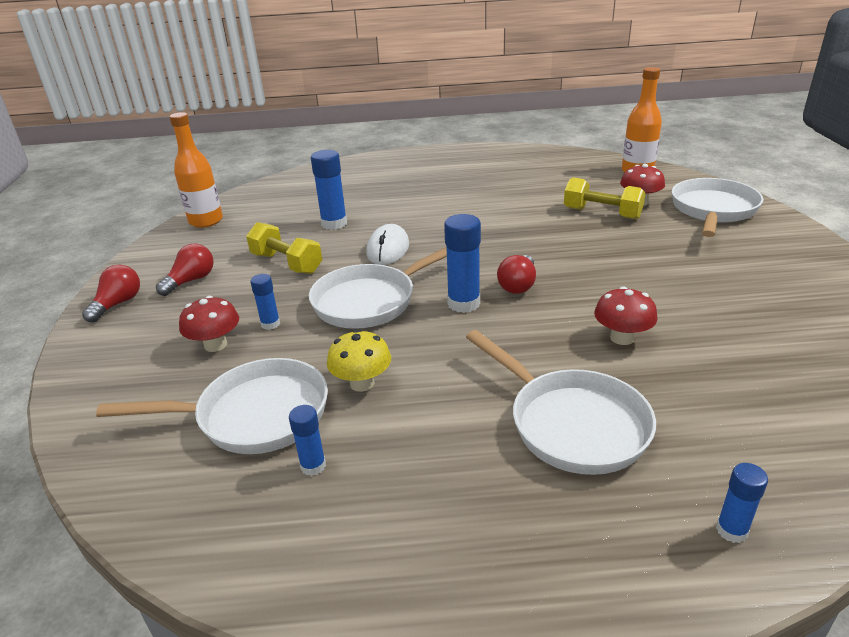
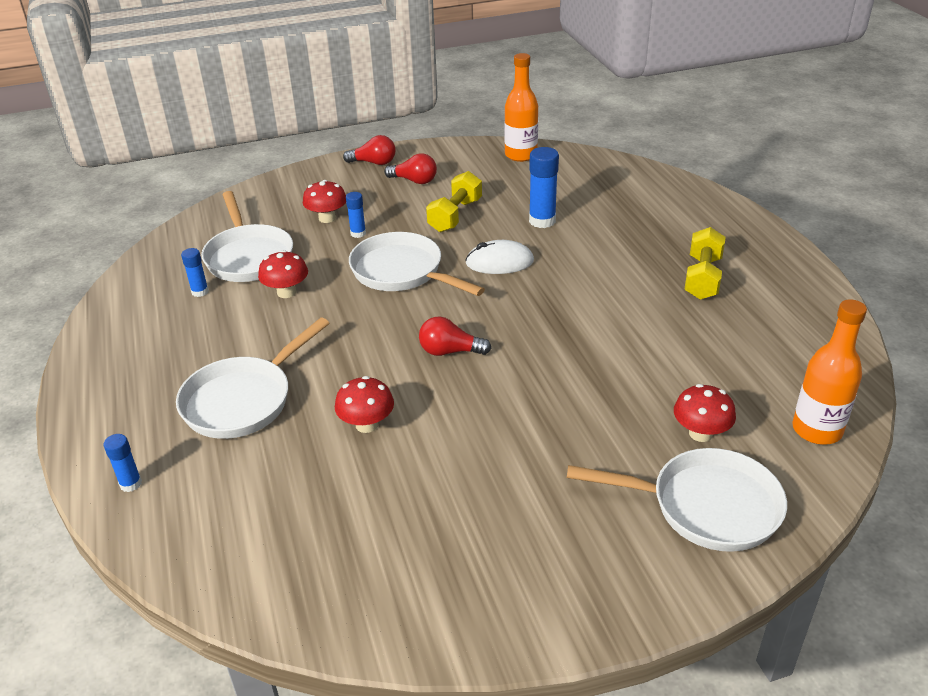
camera: 75 degrees right, 5 degrees up
yellow mushroom [327,329,391,392] -> red mushroom [258,250,308,298]
blue glue stick [444,214,481,313] -> none
yellow dumbbell [564,178,646,219] -> yellow dumbbell moved to [684,227,725,300]

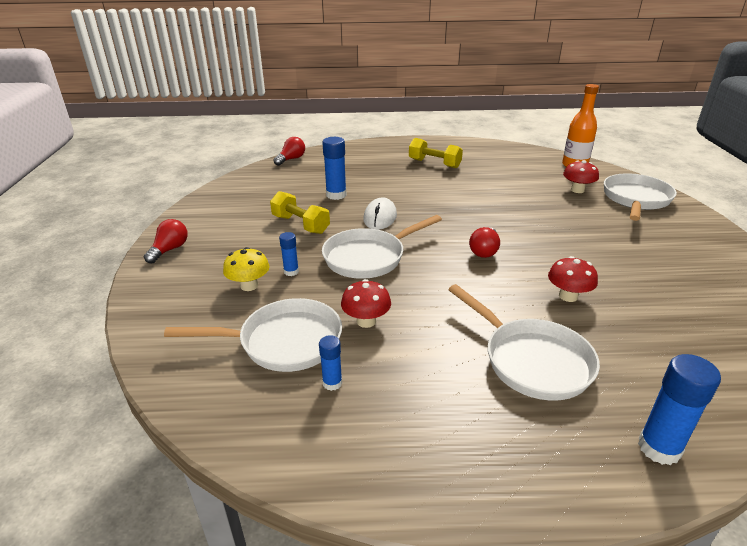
camera: 75 degrees left, 5 degrees down
blue glue stick [104,434,142,492] -> blue glue stick [638,354,721,465], size x1.74
red mushroom [303,180,346,223] -> yellow mushroom [223,247,270,291]
red light bulb [384,153,437,184] -> red light bulb moved to [273,137,305,166]
orange bottle [504,53,538,162] -> none

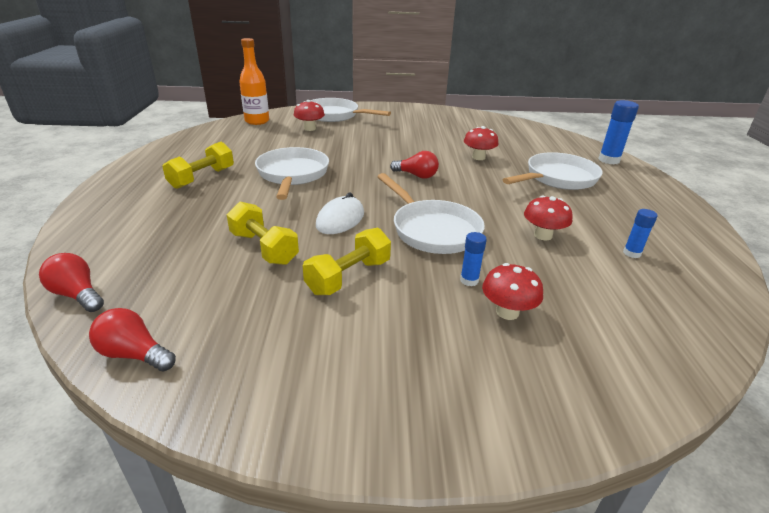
camera: 90 degrees left, 0 degrees up
red light bulb [144,219,188,264] -> red light bulb moved to [89,308,176,372]
white pan [164,298,342,372] -> white pan moved to [255,147,329,200]
yellow mushroom [223,247,270,291] -> red mushroom [482,263,543,320]
blue glue stick [322,137,346,200] -> yellow dumbbell [227,202,299,265]
white mouse [363,198,397,230] -> white mouse turned 75 degrees counterclockwise [316,192,364,234]

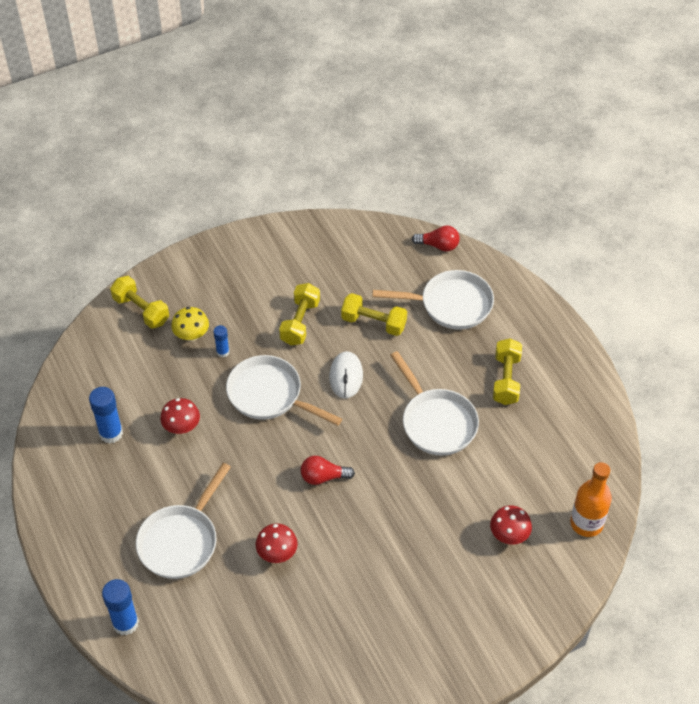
camera: 155 degrees right, 20 degrees up
red light bulb [89,308,176,372] -> none
white pan [310,98,391,122] -> white pan moved to [372,270,494,330]
red mushroom [482,263,543,320] -> yellow mushroom [171,307,209,341]
blue glue stick [623,209,658,258] -> blue glue stick [89,387,123,443], size x1.74
none -> yellow dumbbell [110,276,169,329]

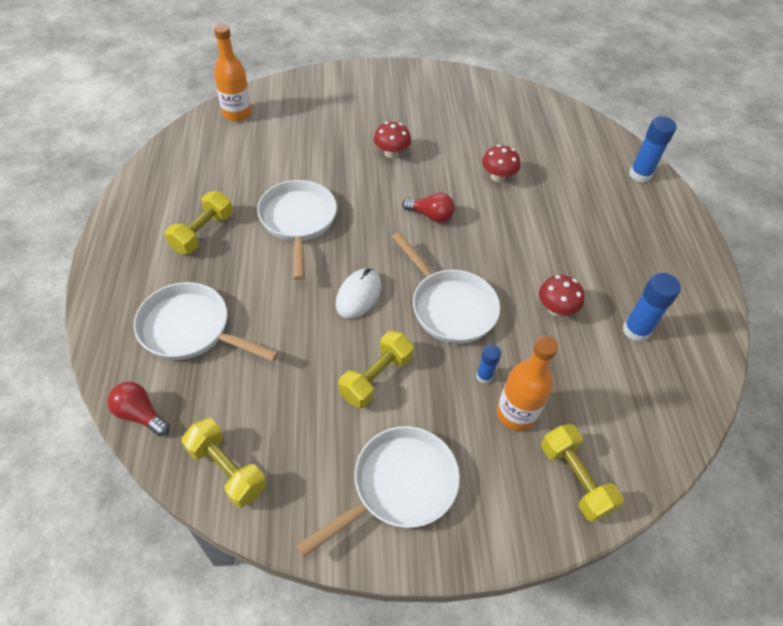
camera: 160 degrees left, 0 degrees up
white pan [136,463,231,579] -> white pan moved to [296,426,460,558]
yellow mushroom [171,307,209,341] -> orange bottle [497,336,558,431]
yellow dumbbell [341,293,407,336] -> yellow dumbbell moved to [181,418,266,508]
red mushroom [490,505,532,545] -> red mushroom moved to [374,122,411,158]

